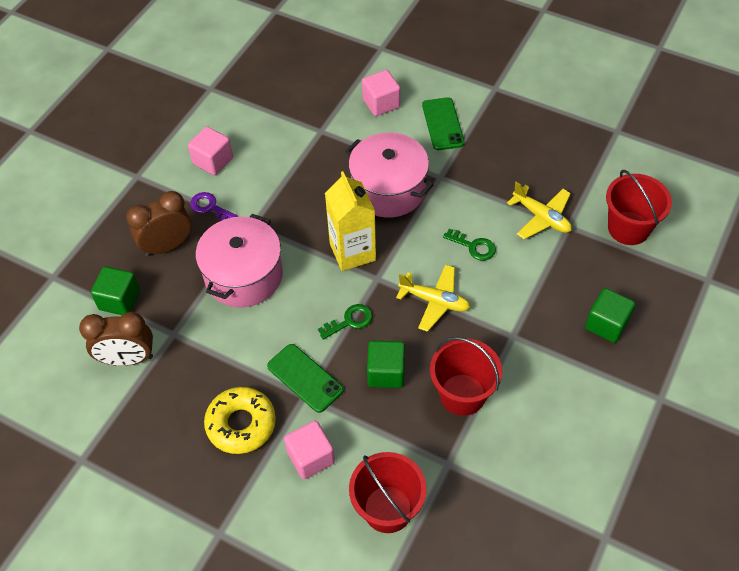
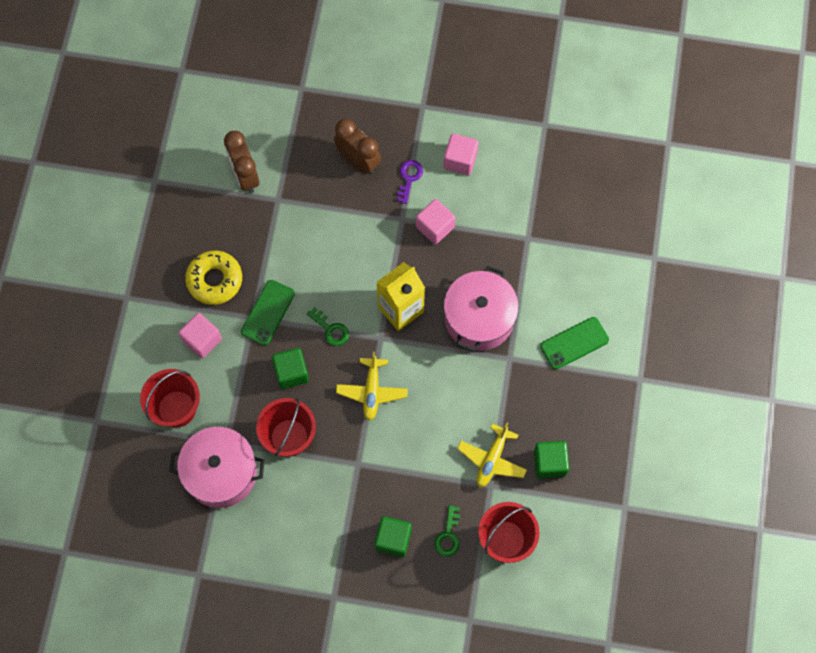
camera: 70 degrees right, 15 degrees up
green cube [91,267,140,315] -> green cube moved to [534,441,569,478]
pink pot [196,214,283,307] -> pink pot moved to [169,427,265,508]
pink cube [362,70,400,116] -> pink cube moved to [416,199,455,244]
green key [443,229,496,261] -> green key moved to [434,505,460,557]

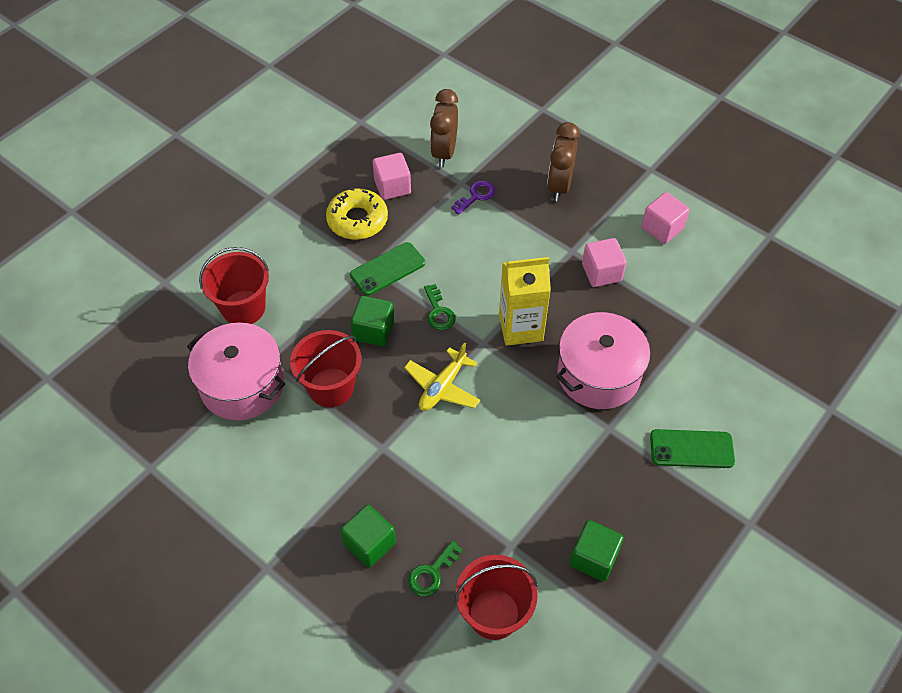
camera: 30 degrees right, 15 degrees down
pink cube [178,313,222,358] -> pink cube moved to [373,153,411,200]
brown clock [334,119,381,174] -> brown clock turned 150 degrees counterclockwise [547,122,580,201]
purple key [397,160,423,204] -> purple key moved to [451,180,495,215]
yellow plane [457,423,527,487] -> none

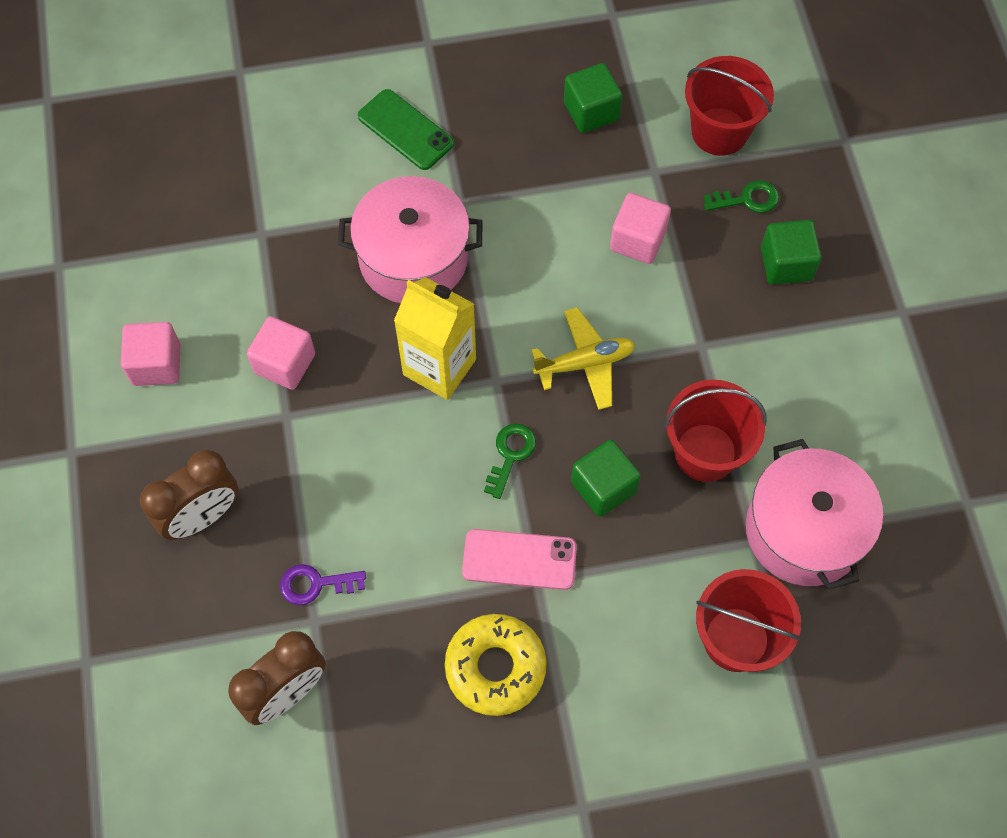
camera: 140 degrees left, 10 degrees up
green phone [350,242,425,296] -> pink phone [462,529,577,590]
pink cube [373,153,411,200] -> pink cube moved to [610,193,671,264]

